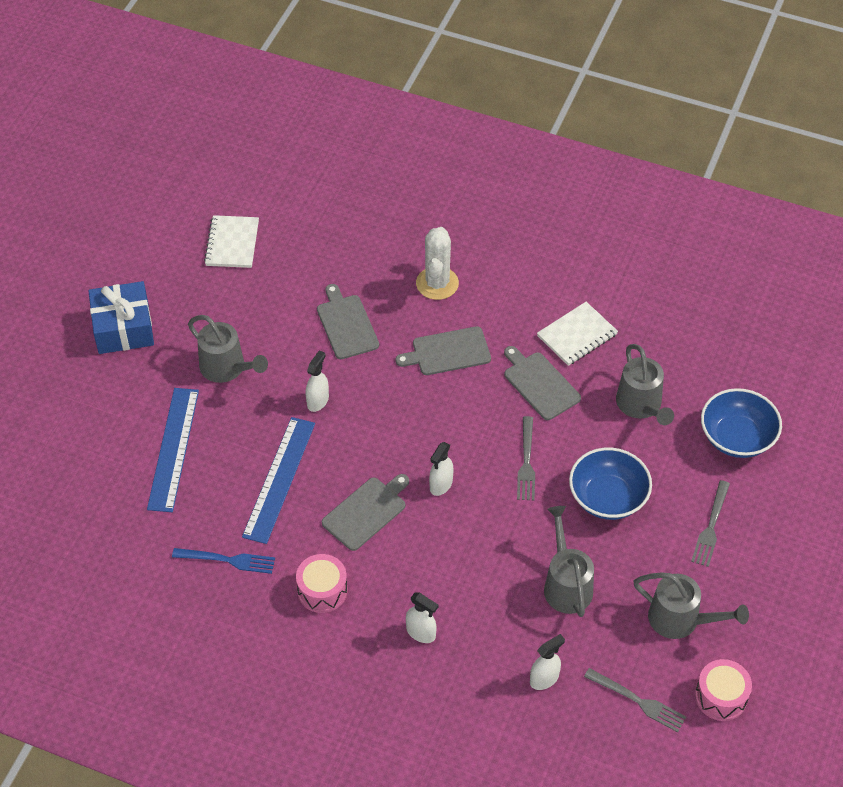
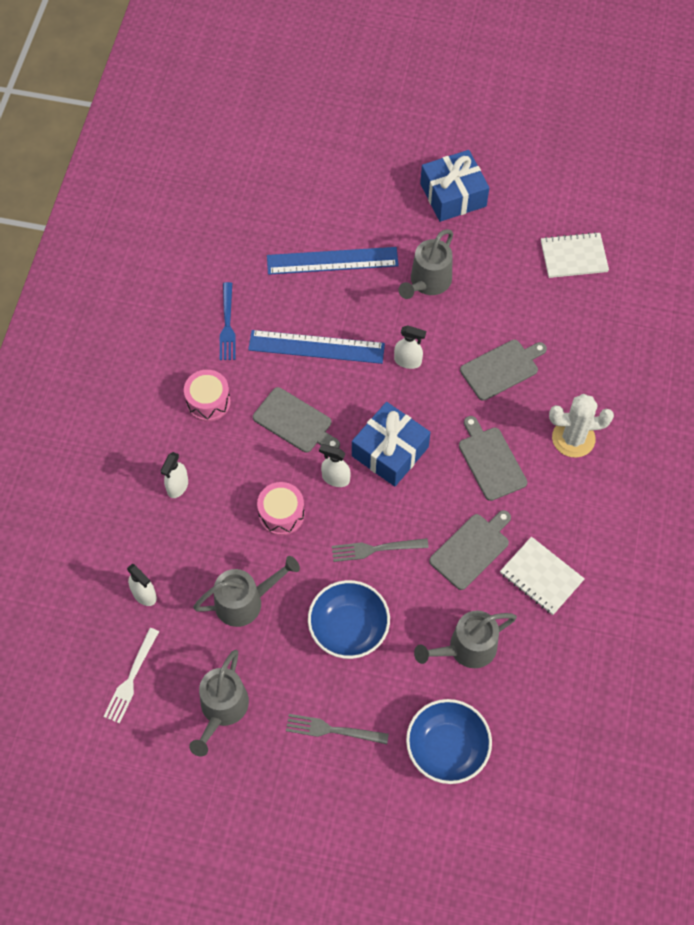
camera: 80 degrees right, 10 degrees up
grey fork [584,668,686,732] -> white fork [103,628,159,724]
pink drum [695,659,752,721] -> pink drum moved to [257,482,305,536]
none -> blue gift [352,402,431,486]

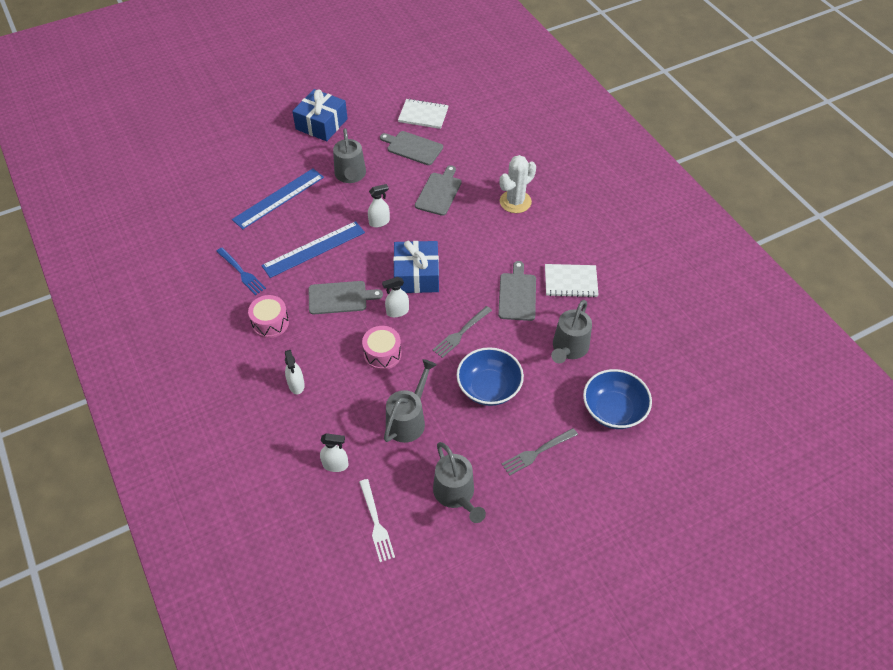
camera: 40 degrees left, 10 degrees down
grey cutting board [459,416,527,501] -> grey cutting board moved to [380,131,443,165]
white notebook [541,232,609,278] -> white notebook turned 60 degrees clockwise [398,99,449,129]

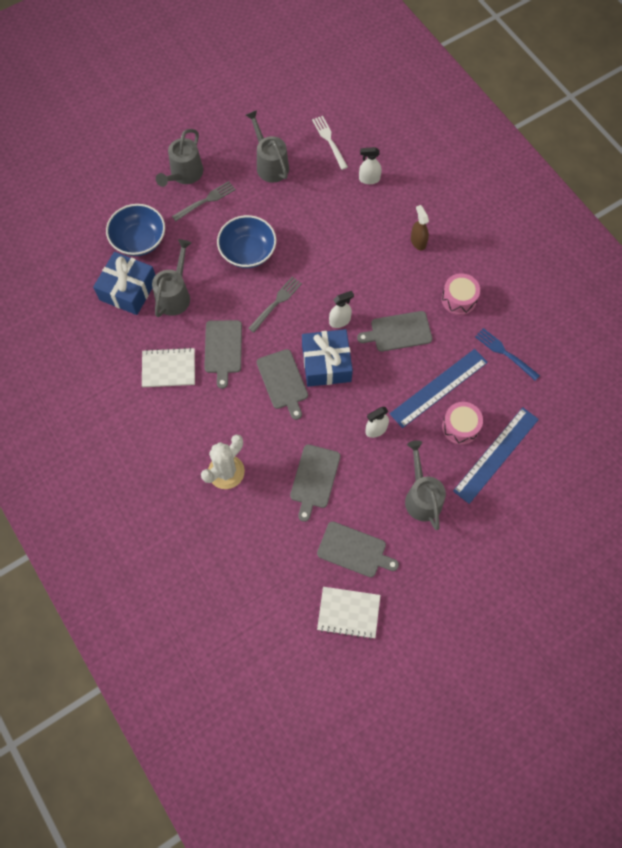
camera: 175 degrees right, 15 degrees up
white spray bottle [285,350,305,394] -> brown spray bottle [411,205,429,250]
blue gift [292,89,348,141] -> blue gift moved to [93,252,155,315]
pink drum [362,326,402,370] -> pink drum moved to [442,402,483,445]
grey watering can [384,359,436,443] -> grey watering can moved to [156,129,203,187]
none -> grey cutting board [257,349,308,420]

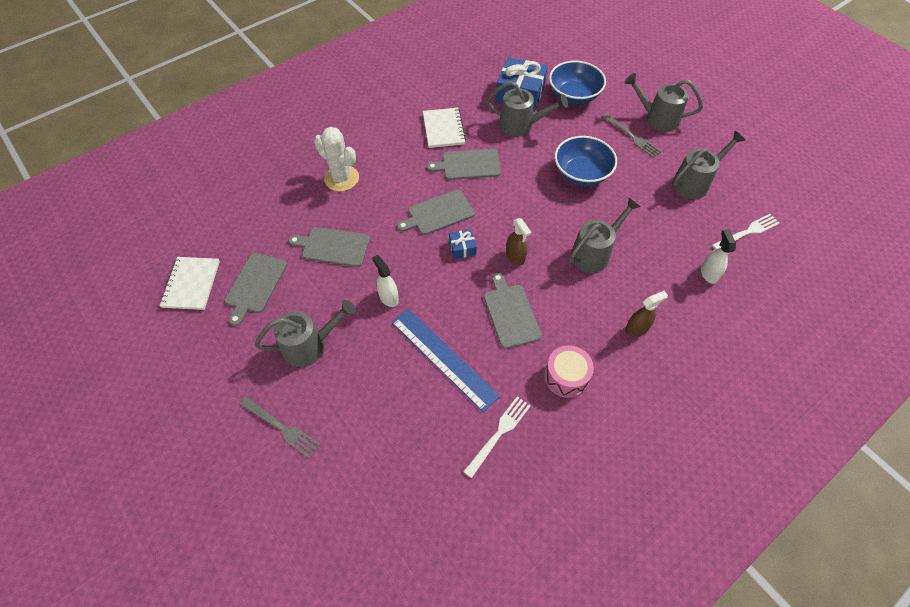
camera: 85 degrees right, 10 degrees down
grey fork [248,277,302,333] -> grey fork moved to [240,397,321,458]
blue gift [302,329,353,387] -> blue gift [449,229,477,259], size x0.48
white spray bottle [329,291,354,328] -> brown spray bottle [506,218,531,266]
pink drum [442,402,483,445] -> none
blue ruler [453,407,539,504] -> none
blue fork [475,328,540,381] -> white fork [463,396,530,478]
none -> grey watering can [569,198,641,273]

